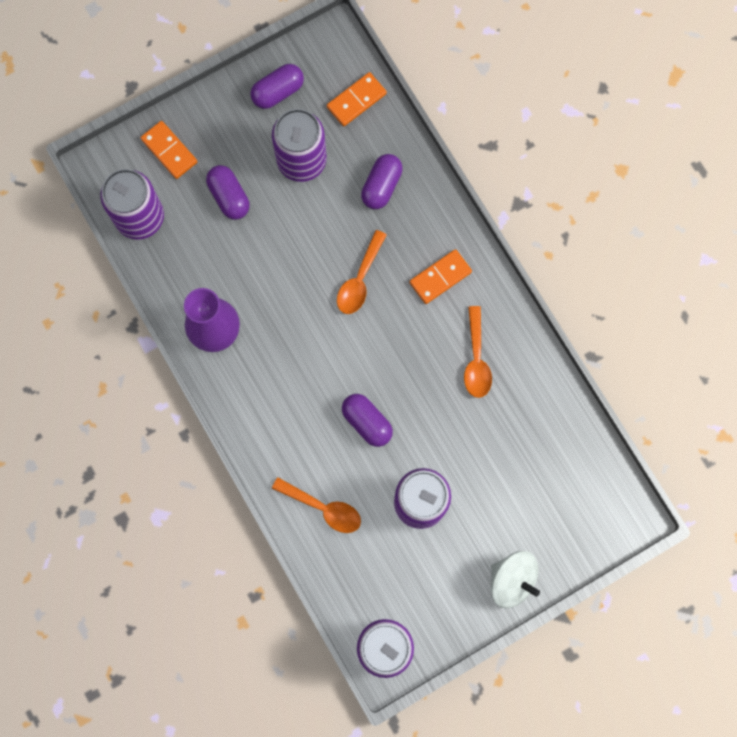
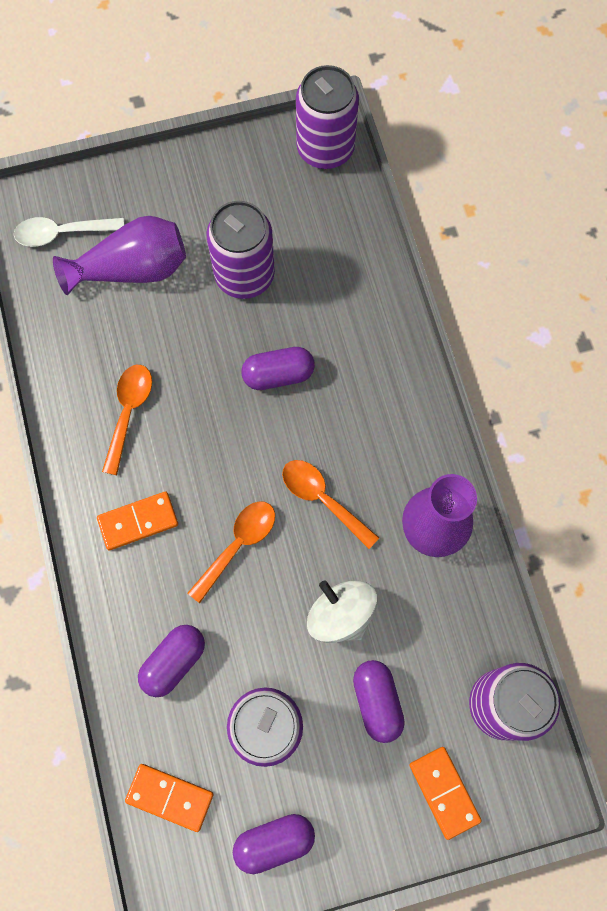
camera: 165 degrees left, 5 degrees down
orange spoon [272,477,361,533] -> orange spoon moved to [282,460,379,549]
orange domino [327,72,387,126] -> orange domino turned 45 degrees clockwise [125,764,213,832]
purple capsule [342,394,393,447] -> purple capsule turned 75 degrees counterclockwise [241,347,315,390]
white spinning top [491,551,540,608] -> white spinning top moved to [307,580,377,643]
none -> white spoon [14,217,124,247]
none -> purple vase [53,216,186,295]

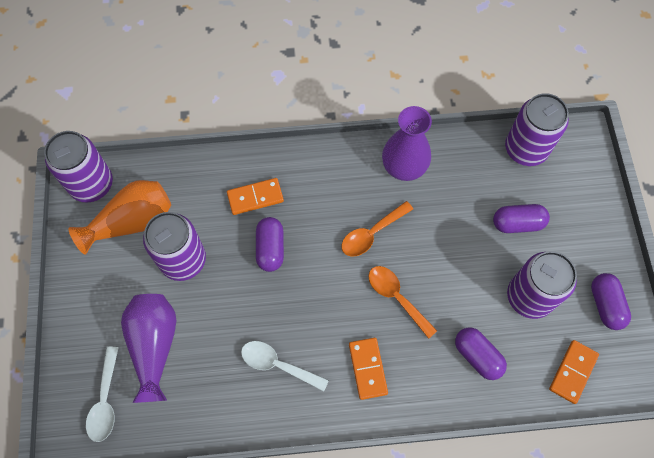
camera: 80 degrees left, 5 degrees down
orange spoon [102,365,152,475] -> white spoon [241,341,329,391]
white spinning top [307,580,377,643] -> none
orange domino [409,747,482,840] -> orange domino moved to [227,178,284,215]
none -> orange vase [69,180,171,255]

